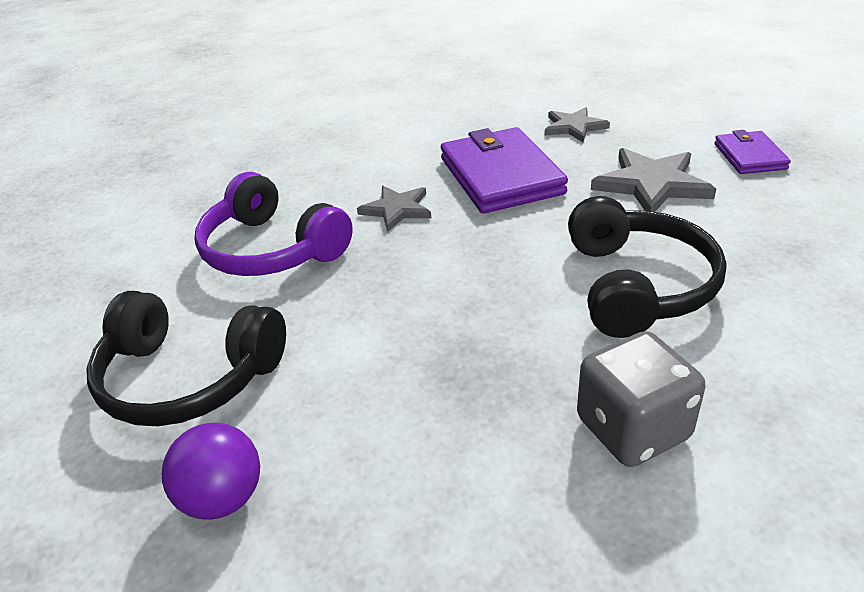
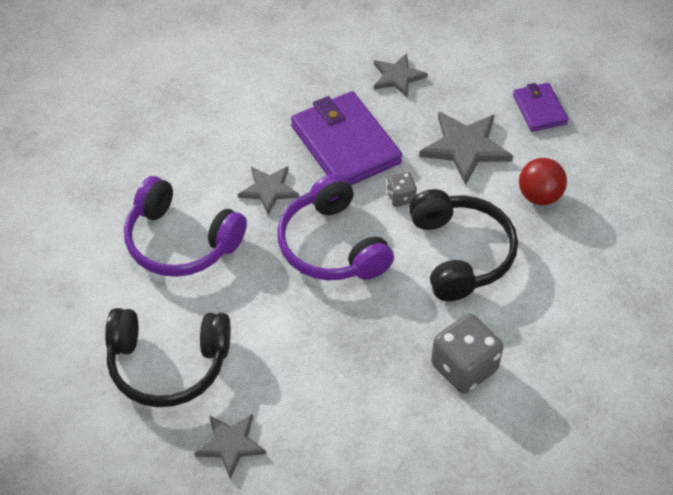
camera: 15 degrees left, 15 degrees up
purple ball [162,423,260,520] -> grey star [194,414,266,479]
none -> purple headphones [277,173,394,280]
none -> grey dice [387,172,417,207]
none -> red ball [519,158,567,205]

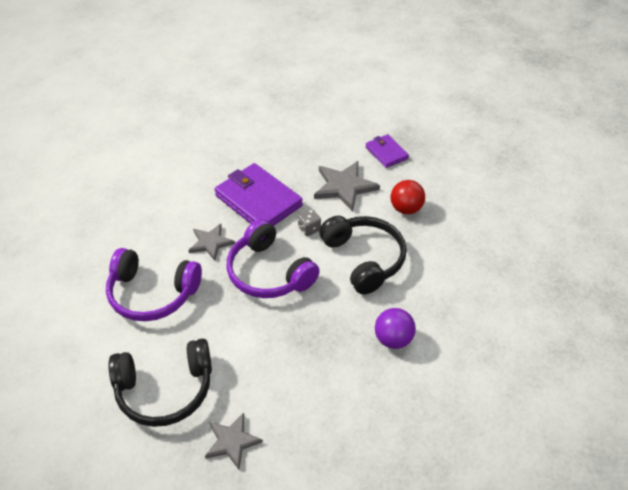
camera: 15 degrees left, 5 degrees down
grey star [374,53,428,98] -> none
grey dice [431,313,503,394] -> purple ball [375,308,416,349]

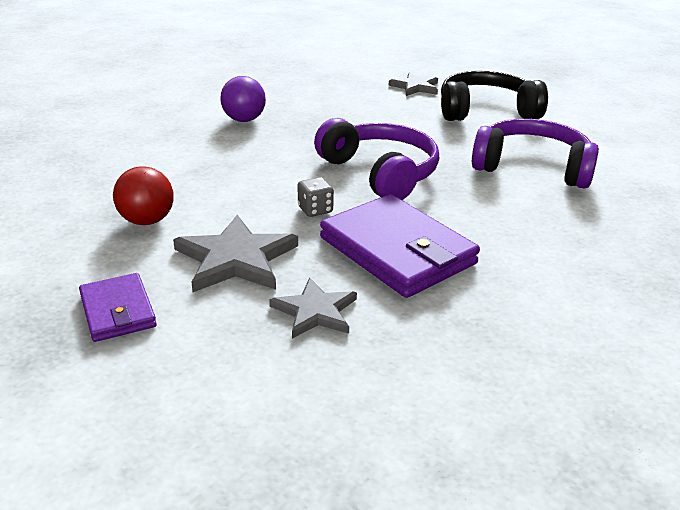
camera: 175 degrees left, 15 degrees down
grey star [188,224,235,260] -> grey star moved to [269,277,357,339]
black headphones [319,216,407,295] -> none

